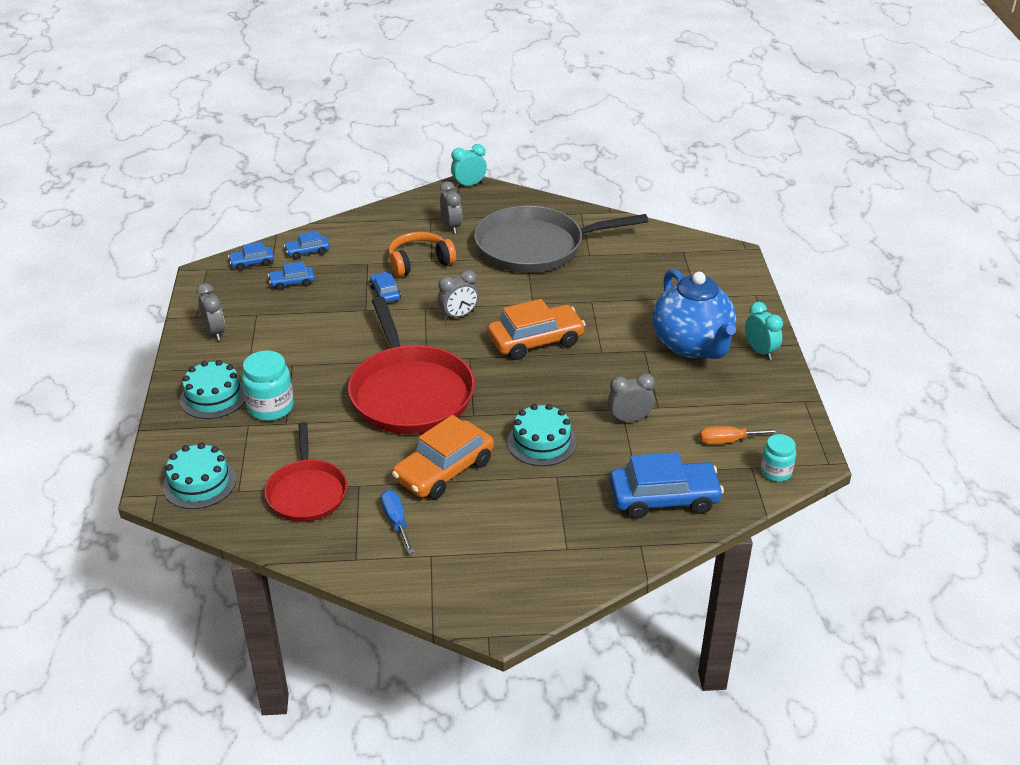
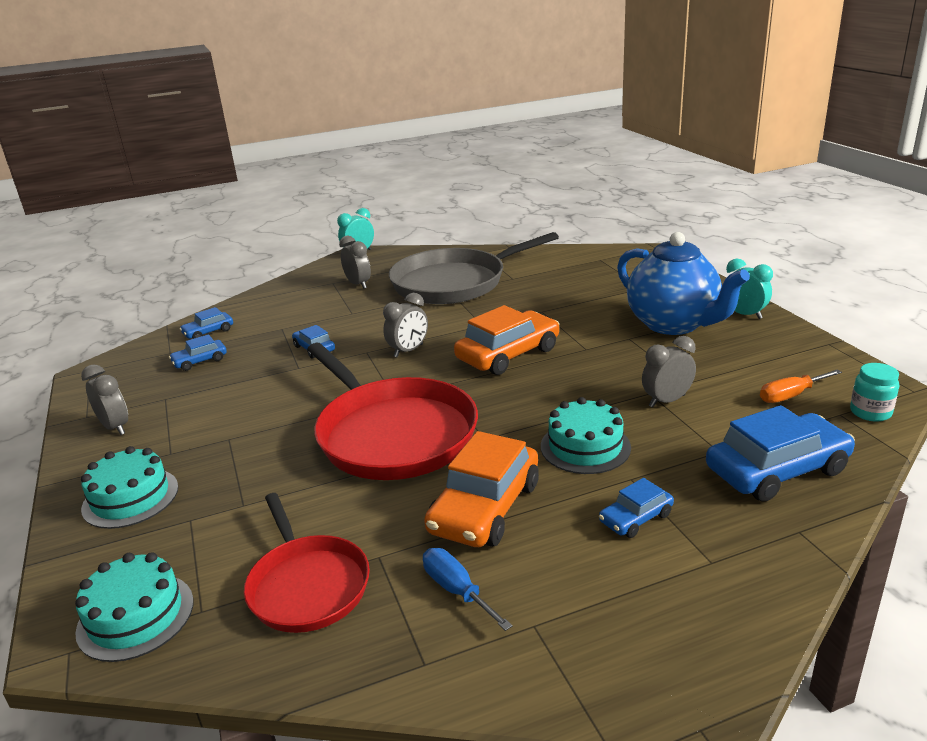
camera: 15 degrees left, 10 degrees down
blue car [228,242,274,271] -> blue car moved to [599,478,674,538]
turquoise jar [242,351,294,421] -> none
orange headphones [388,232,456,277] -> none

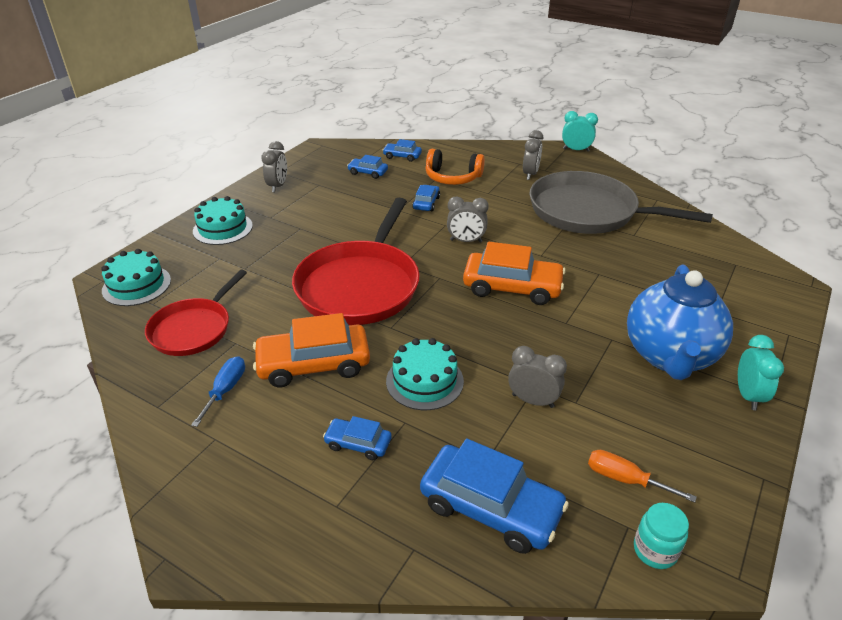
camera: 50 degrees right, 10 degrees up
none -> orange headphones [426,149,485,185]

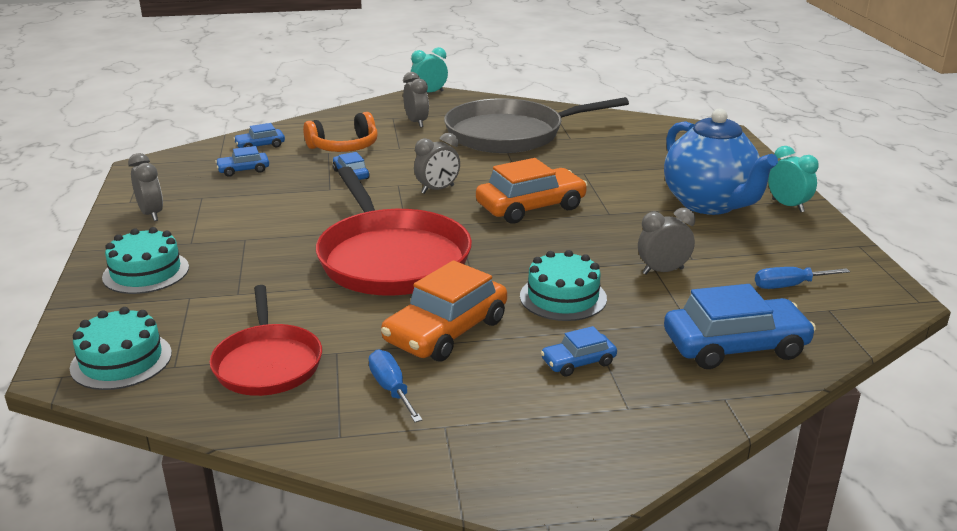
camera: 40 degrees left, 10 degrees down
orange screwdriver [588,450,697,503] -> blue screwdriver [755,267,850,289]
turquoise jar [634,503,689,569] -> none

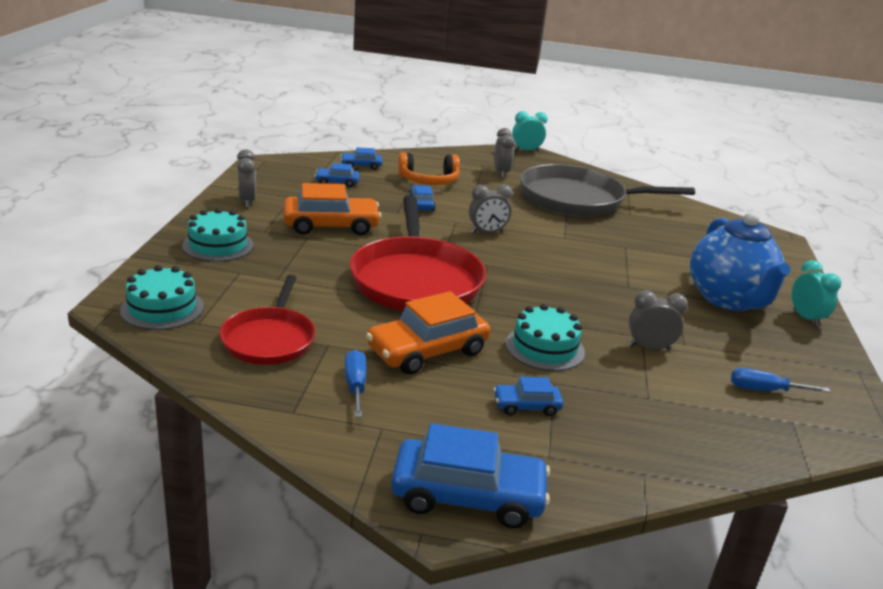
camera: 15 degrees right, 0 degrees up
orange car [476,158,588,223] -> orange car moved to [284,183,381,235]
blue car [664,284,816,369] -> blue car moved to [391,423,550,528]

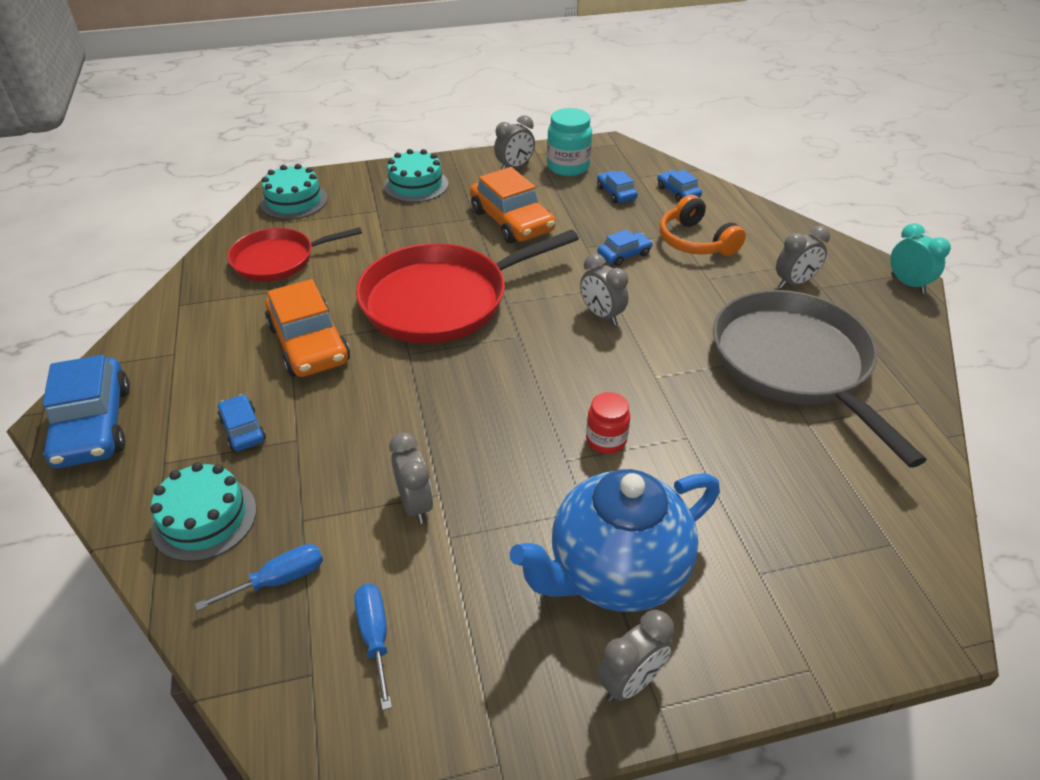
camera: 70 degrees right, 15 degrees up
blue screwdriver [345,350,366,417] -> blue screwdriver moved to [195,544,323,611]
orange car [366,291,490,374] -> orange car turned 150 degrees counterclockwise [265,279,350,377]
turquoise cake [505,304,585,371] -> turquoise cake moved to [151,462,257,562]
turquoise clock [792,260,841,327] -> grey clock [597,610,674,702]
none -> turquoise jar [547,108,592,176]
none -> red jar [586,392,630,454]

